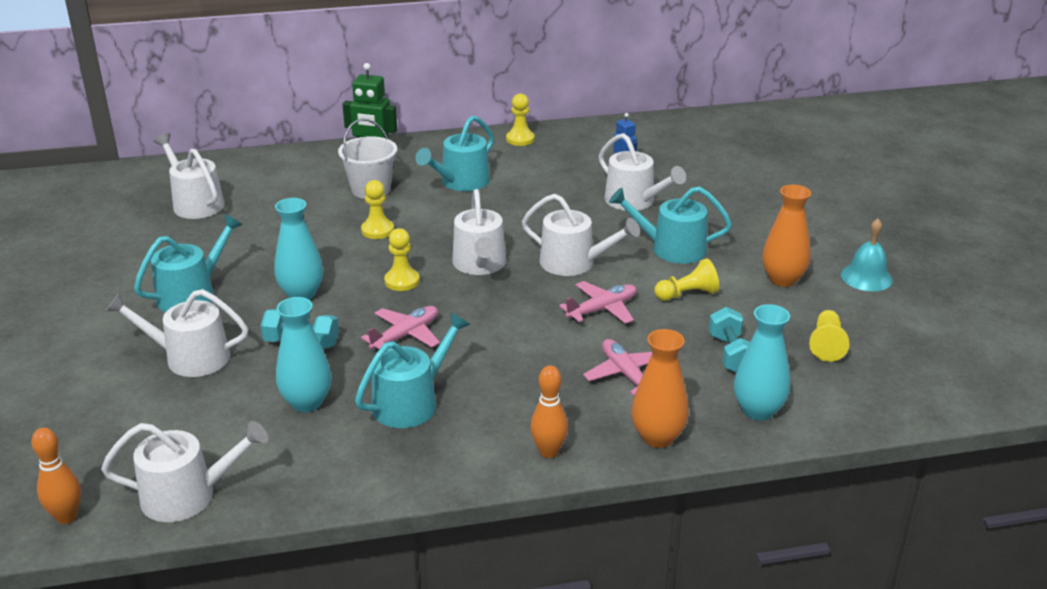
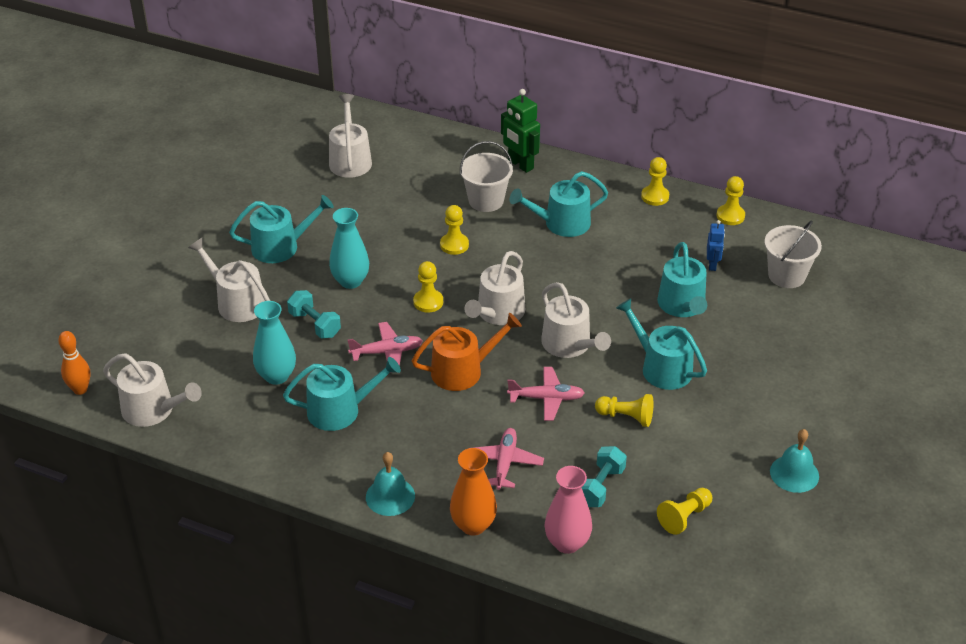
camera: 35 degrees right, 10 degrees up
orange bowling pin [530,365,568,458] -> turquoise bell [366,452,415,516]
white watering can [598,133,686,211] -> turquoise watering can [657,242,707,317]
turquoise vase [734,304,790,421] -> pink vase [545,466,592,554]
orange vase [762,185,811,287] -> none
none -> orange watering can [412,313,522,391]
none -> yellow pawn [717,176,745,225]
none -> white bucket [764,220,822,288]

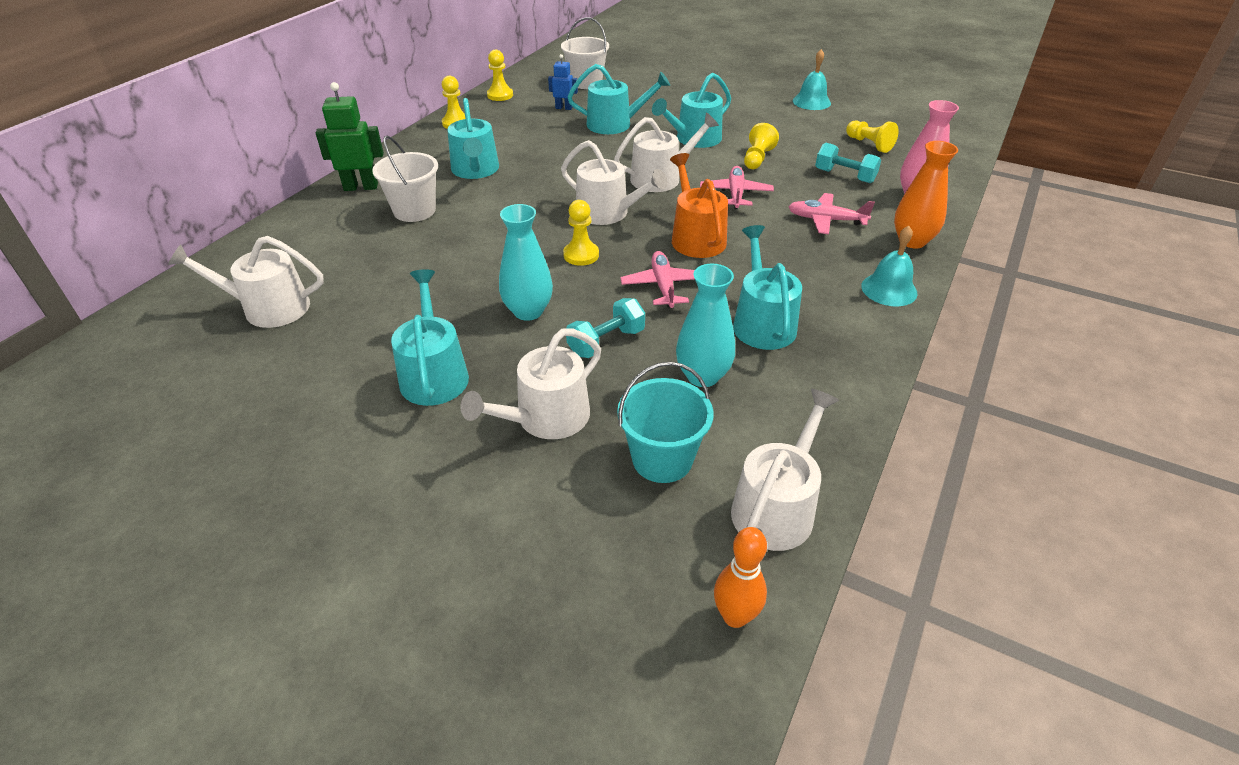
camera: 85 degrees left, 0 degrees up
yellow pawn [440,205,469,255] -> none
green robot [501,89,540,173] -> green robot turned 150 degrees counterclockwise [315,82,384,191]
none -> turquoise bucket [617,362,714,483]

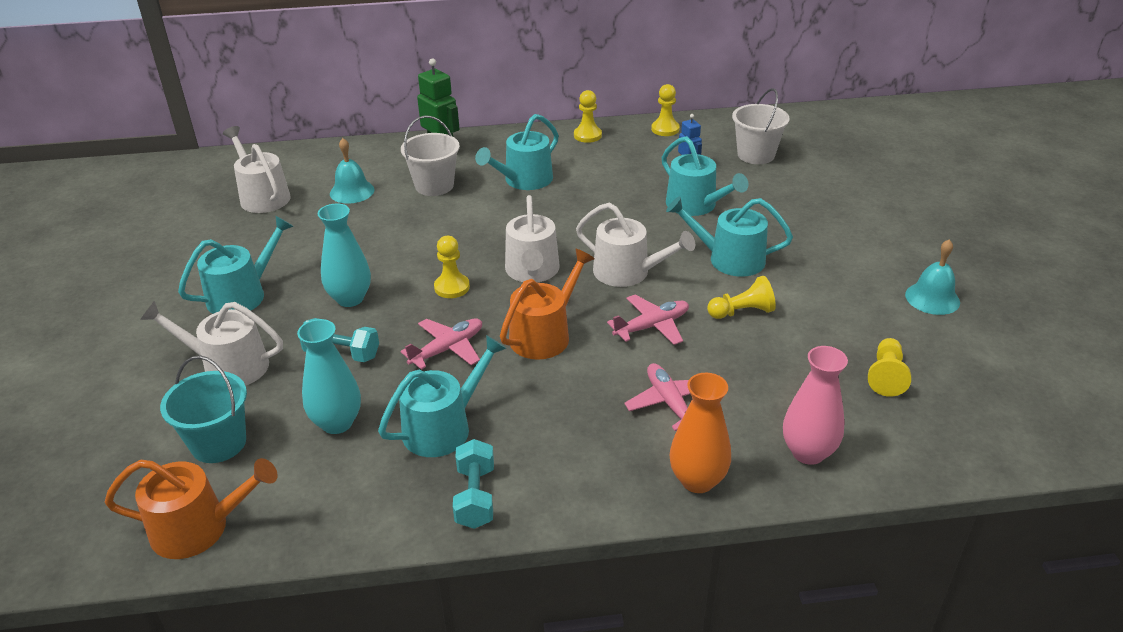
camera: 55 degrees right, 5 degrees down
orange bowling pin [714,527,767,628] -> none
white watering can [731,389,839,551] -> orange watering can [105,458,278,559]
turquoise dumbbell [815,143,881,183] -> turquoise dumbbell moved to [453,439,494,529]
turquoise bell [861,226,917,306] -> turquoise bell moved to [330,138,374,204]

